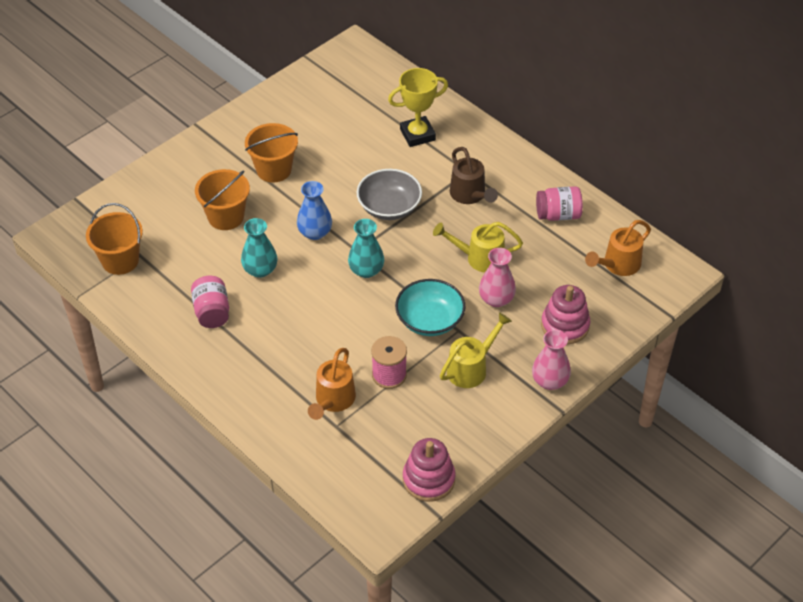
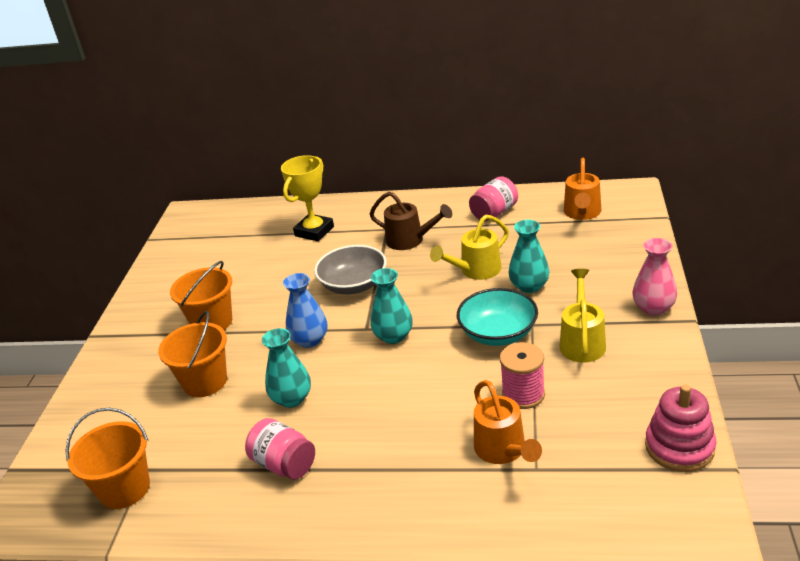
camera: 35 degrees left, 15 degrees down
pink vase [479,248,516,307] -> turquoise vase [508,220,549,293]
pink stacking toy [541,285,590,344] -> none

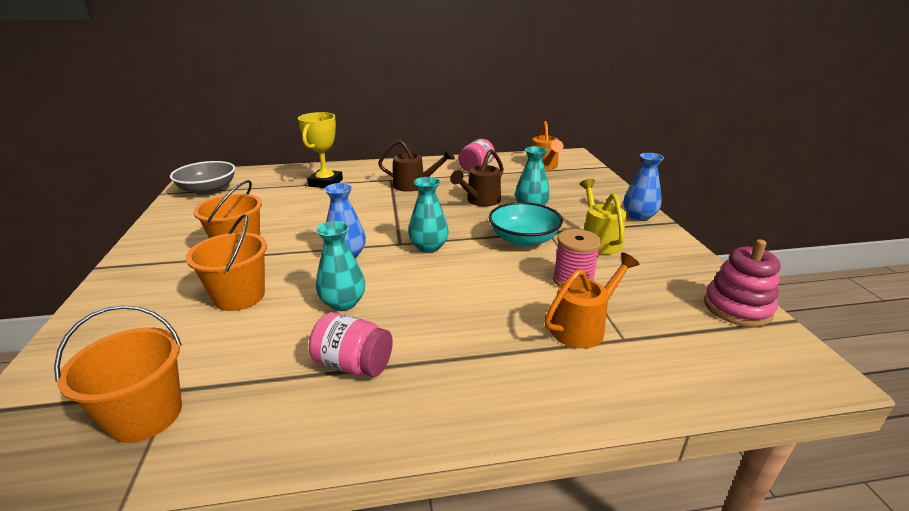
camera: 20 degrees left, 5 degrees down
grey bowl [314,245,387,294] -> grey bowl moved to [170,161,235,195]
yellow watering can [430,215,509,280] -> brown watering can [450,149,504,206]
orange watering can [474,380,542,464] -> orange watering can turned 90 degrees counterclockwise [544,252,640,349]
pink vase [632,238,677,316] -> blue vase [624,153,664,221]

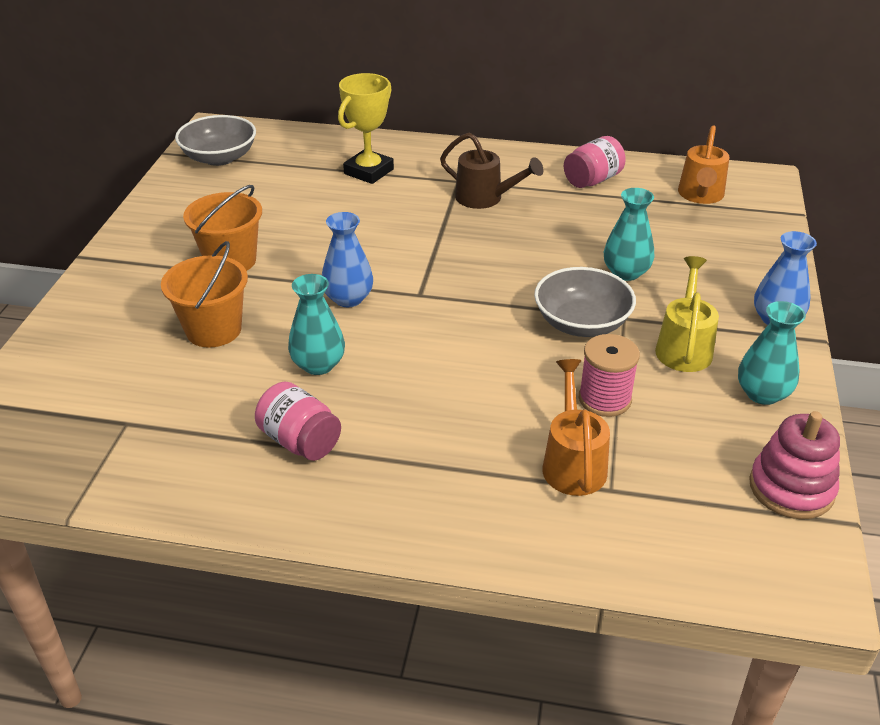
camera: 20 degrees right, 10 degrees up
orange bucket [54,305,182,443] -> none
turquoise vase [408,177,449,253] -> turquoise vase moved to [738,301,806,405]
brown watering can [450,149,504,206] -> none
turquoise bowl [489,202,563,247] -> grey bowl [534,267,636,337]
orange watering can [544,252,640,349] -> orange watering can turned 75 degrees counterclockwise [542,359,610,496]

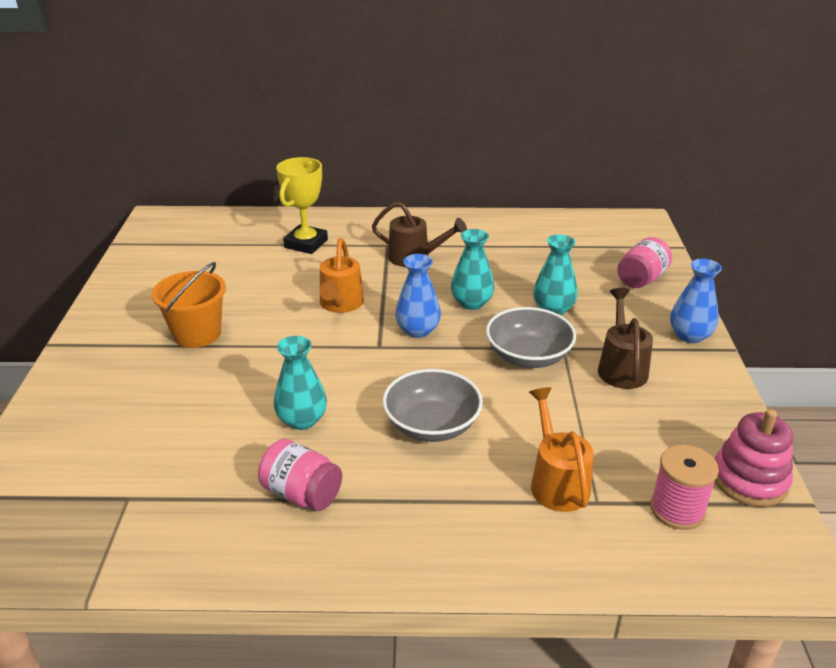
camera: 10 degrees left, 5 degrees down
orange bucket [161,241,248,347] -> none
grey bowl [175,115,256,166] -> grey bowl moved to [382,369,483,442]
blue vase [322,212,373,307] -> blue vase moved to [395,254,441,338]
pink jar [564,136,626,188] -> pink jar moved to [618,237,672,288]
pink spool [579,334,640,417] -> pink spool moved to [650,445,719,530]
yellow watering can [655,256,719,372] -> brown watering can [598,288,653,389]
orange watering can [678,126,730,204] -> orange watering can moved to [319,238,364,313]
turquoise vase [738,301,806,405] -> turquoise vase moved to [451,229,494,310]

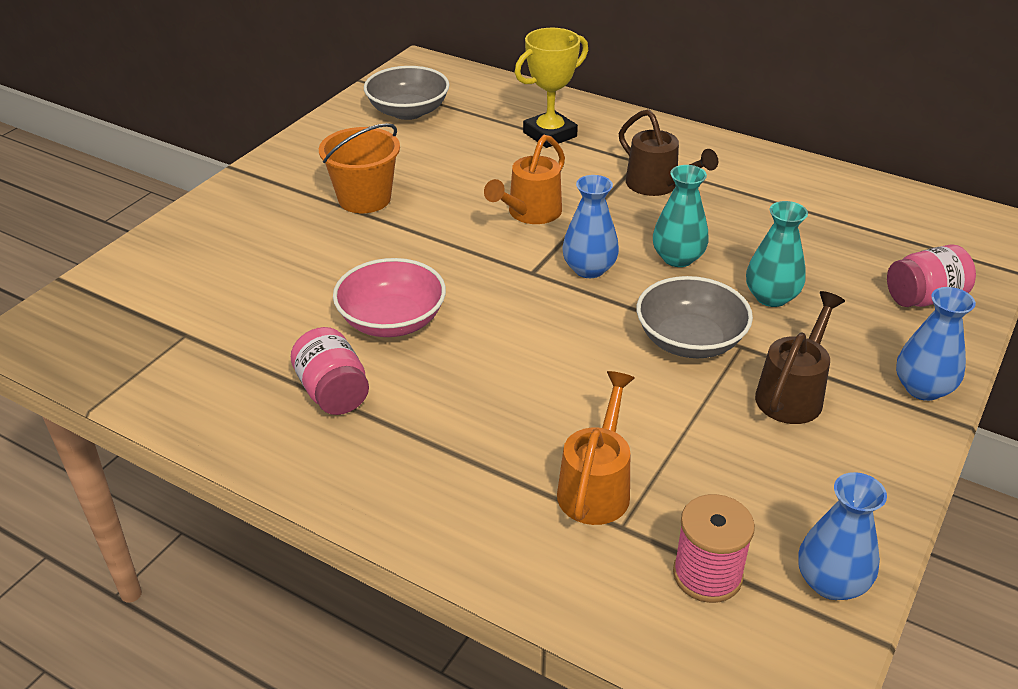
camera: 30 degrees right, 5 degrees up
turquoise vase [274,336,327,430] -> pink bowl [333,258,446,337]
grey bowl [382,369,483,442] -> grey bowl moved to [364,66,449,120]
pink stacking toy [715,409,793,507] -> blue vase [798,472,887,600]

